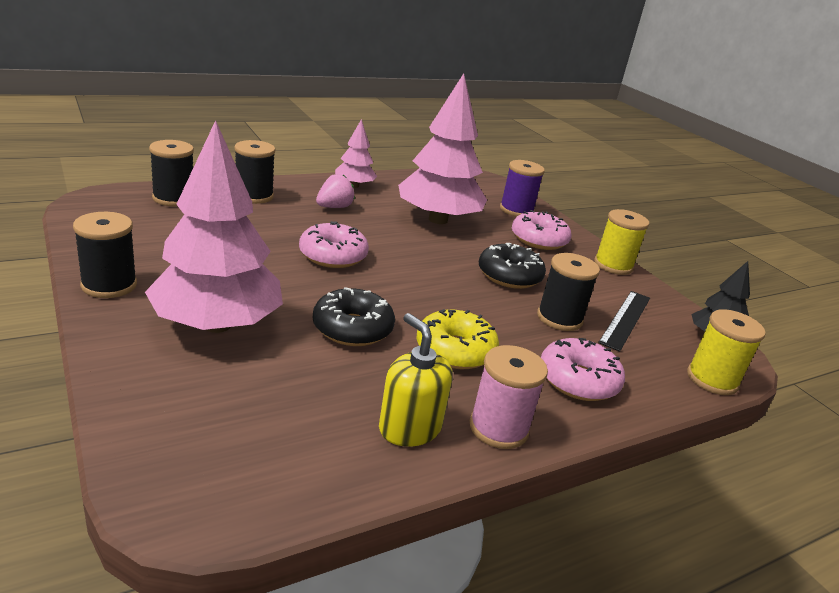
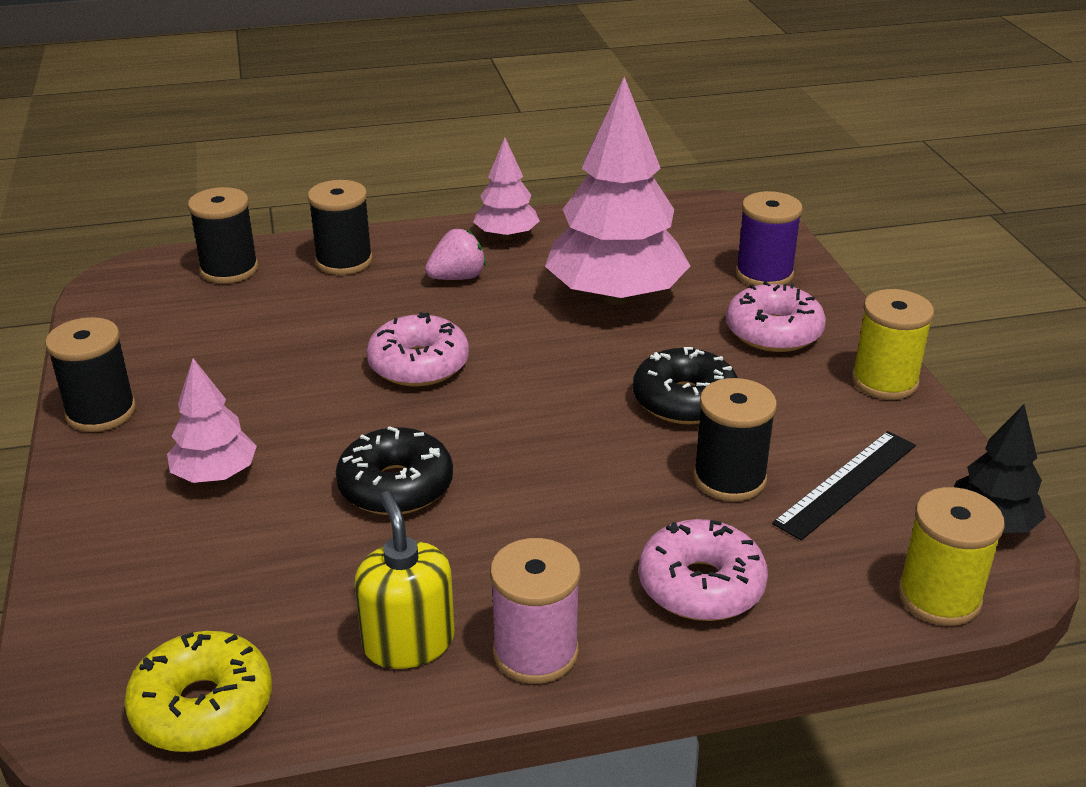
camera: 20 degrees right, 5 degrees up
pink tree [145,120,283,333] -> pink tree [167,358,257,483], size x0.50
yellow donut [417,309,499,369] -> yellow donut moved to [124,631,272,752]

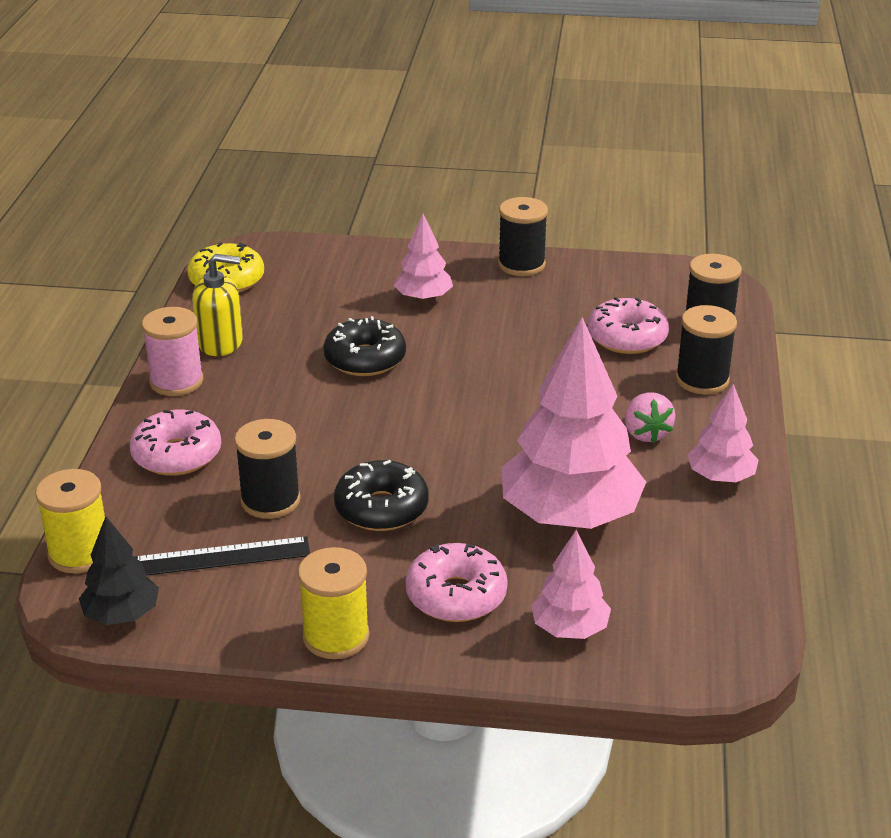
camera: 110 degrees right, 0 degrees up
pink donut [366,312,469,387] -> pink donut moved to [588,297,669,354]
purple spool [735,191,803,286] -> pink tree [531,530,611,639]
black ruler [772,431,916,540] -> black ruler turned 75 degrees counterclockwise [135,536,310,575]

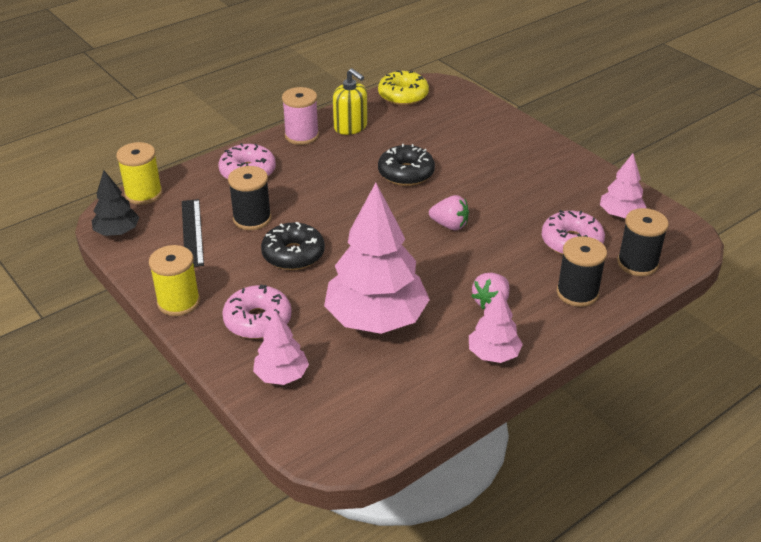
camera: 45 degrees right, 5 degrees up
black ruler [135,536,310,575] -> black ruler turned 45 degrees clockwise [182,199,204,267]
pink tree [394,214,453,302] -> pink tree moved to [600,153,646,218]
black spool [498,197,548,276] -> none
none -> pink strawberry [429,195,469,230]

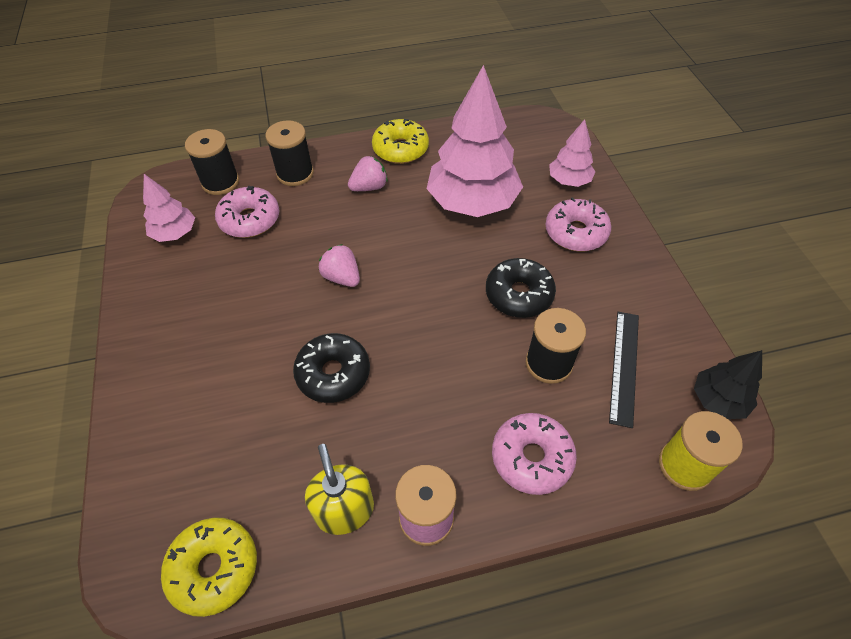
camera: 155 degrees left, 15 degrees up
yellow spool [149,245,200,316] -> none
pink tree [469,289,523,363] -> yellow donut [372,119,429,164]

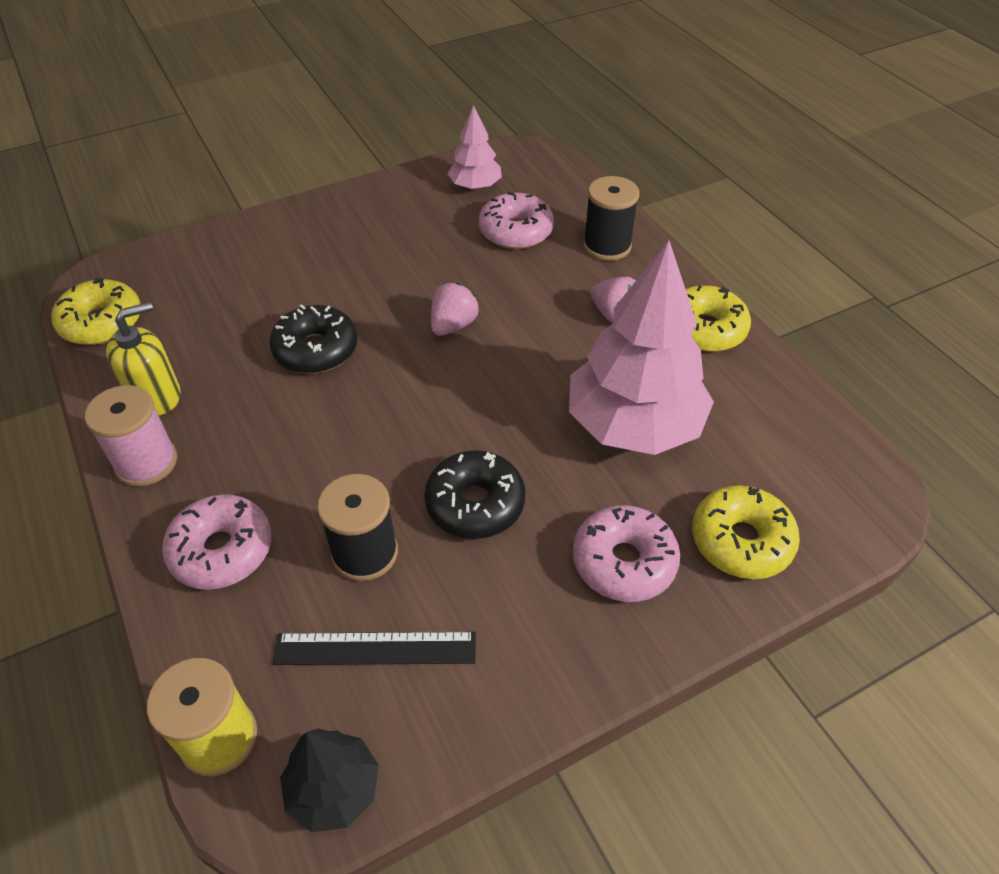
camera: 75 degrees right, 5 degrees down
black spool [185,129,239,195] -> none
pink tree [549,119,596,187] -> yellow donut [692,485,800,579]

